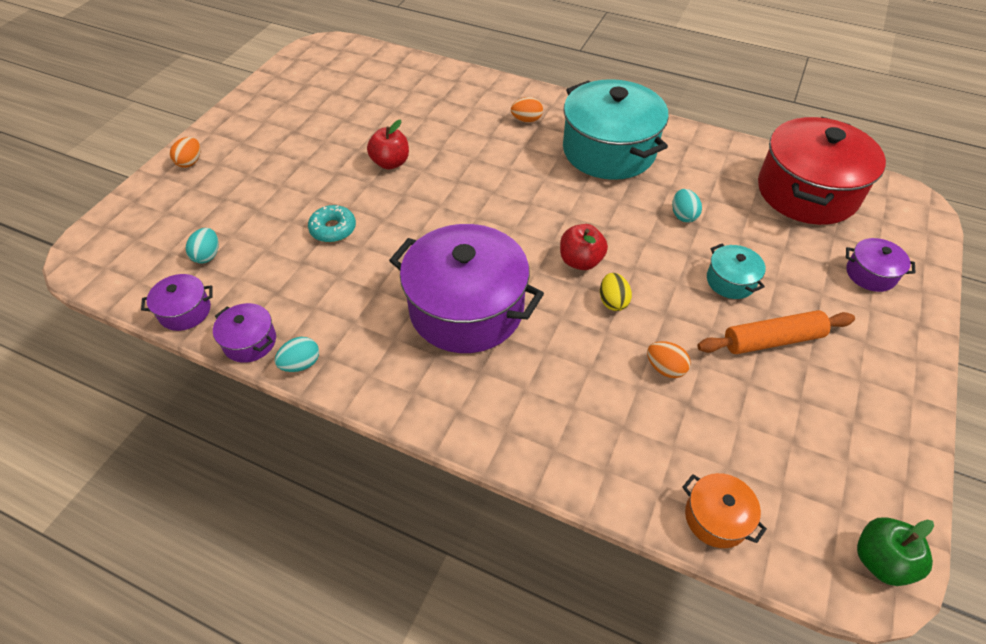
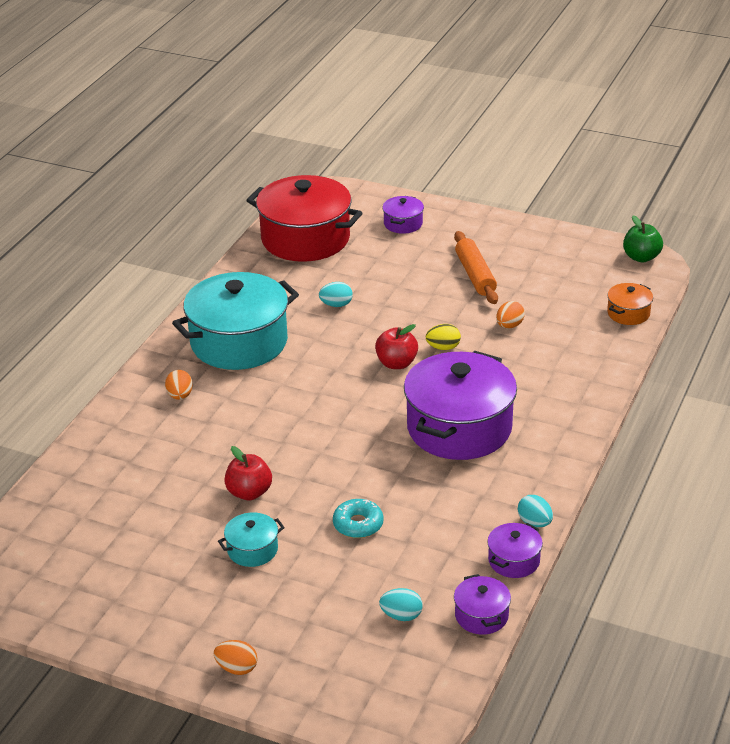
camera: 90 degrees left, 15 degrees down
turquoise pot [707,244,766,299] -> turquoise pot moved to [218,513,285,567]

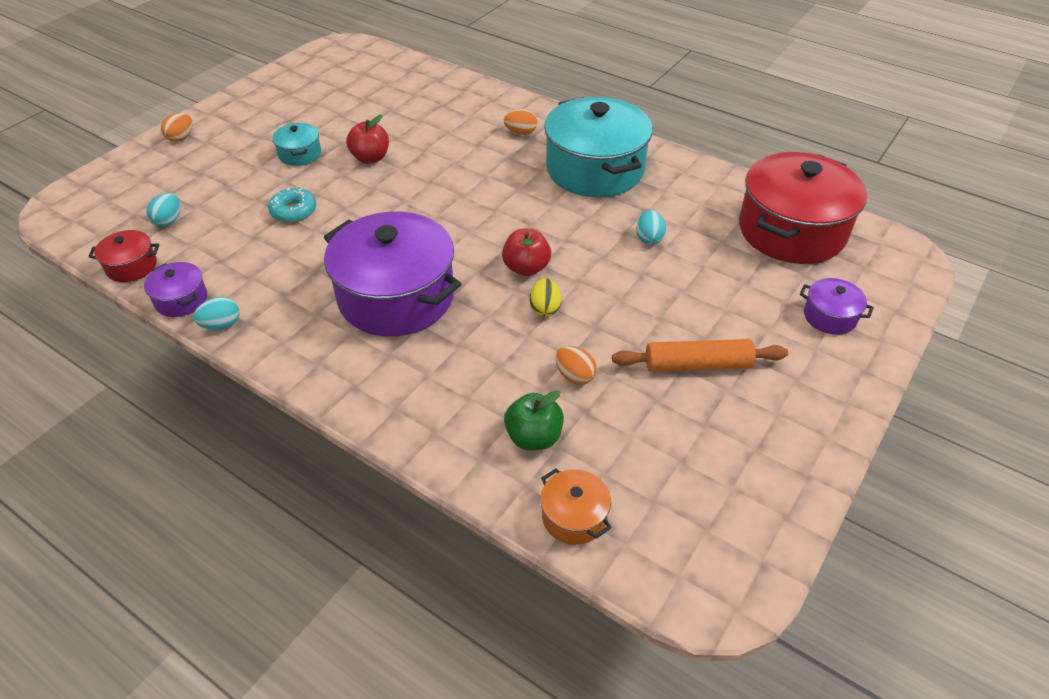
camera: 100 degrees right, 10 degrees up
purple pot [454,574,511,635] -> red pot [88,230,159,282]
green apple [623,216,663,262] -> green apple moved to [504,390,564,450]

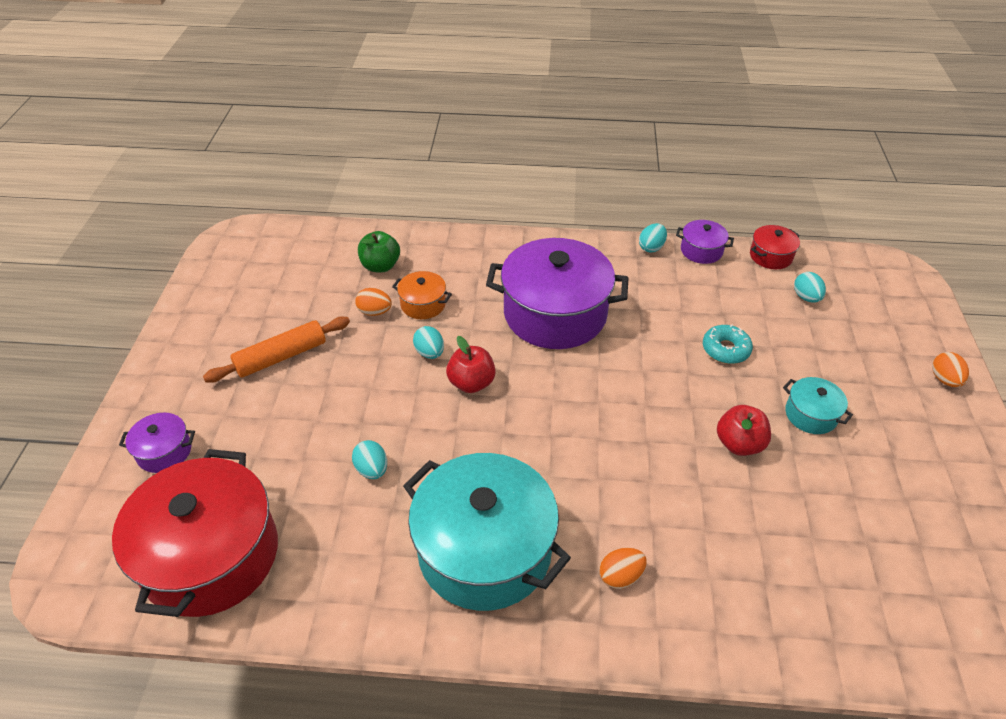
camera: 150 degrees right, 0 degrees up
yellow egg [530,278,561,317] -> turquoise egg [413,326,444,359]
orange pot [540,468,612,545] -> orange pot moved to [392,271,452,319]

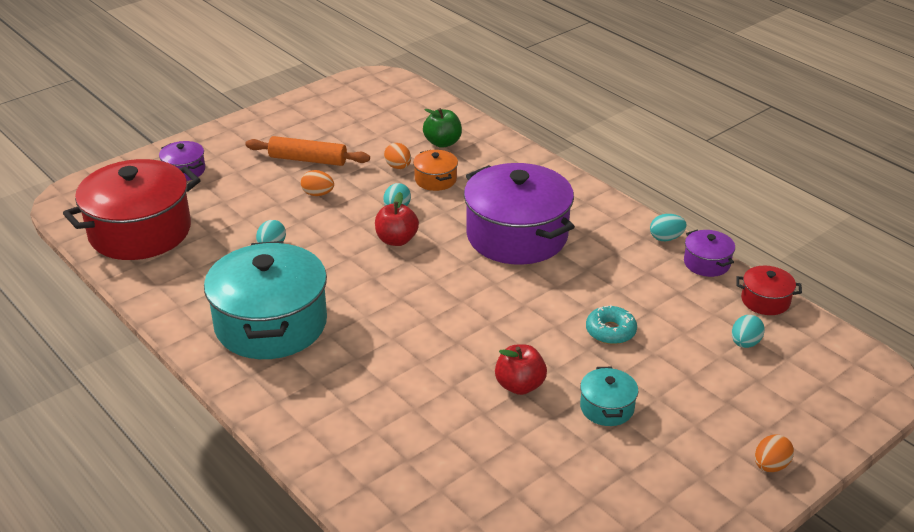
camera: 45 degrees right, 10 degrees down
orange egg [599,548,647,589] -> orange egg moved to [301,170,334,196]

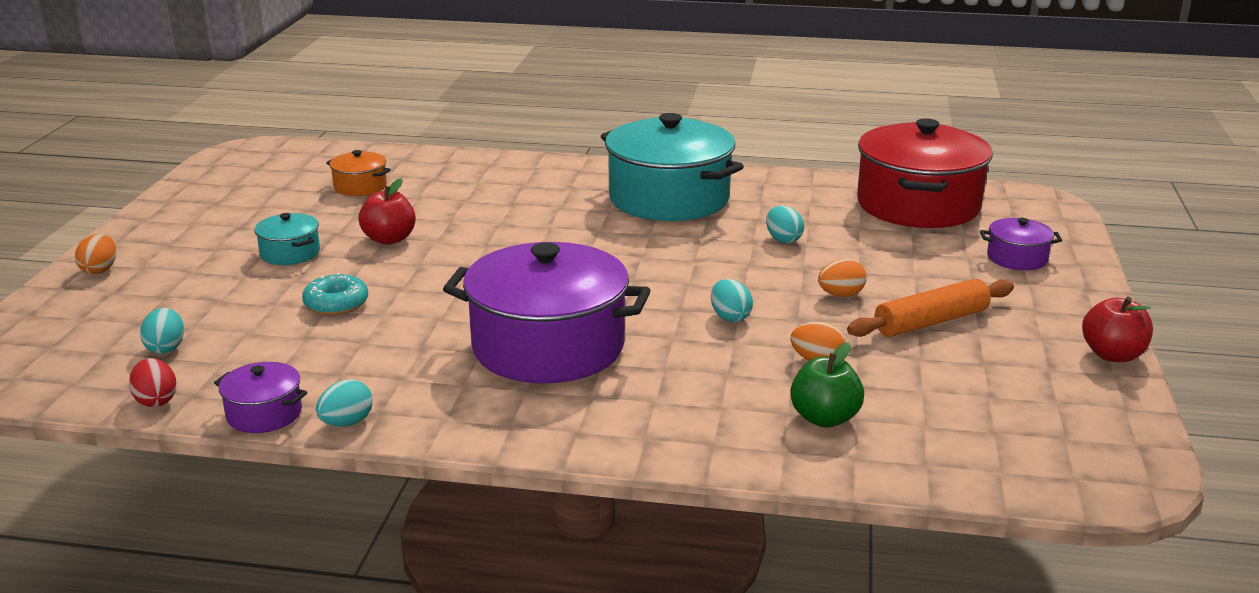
camera: 140 degrees right, 10 degrees down
red apple [375,192,419,246] -> red apple moved to [1082,297,1153,362]
orange pot [413,150,458,191] -> orange pot moved to [326,150,391,196]
red pot [736,266,802,315] -> red egg [129,358,177,407]

